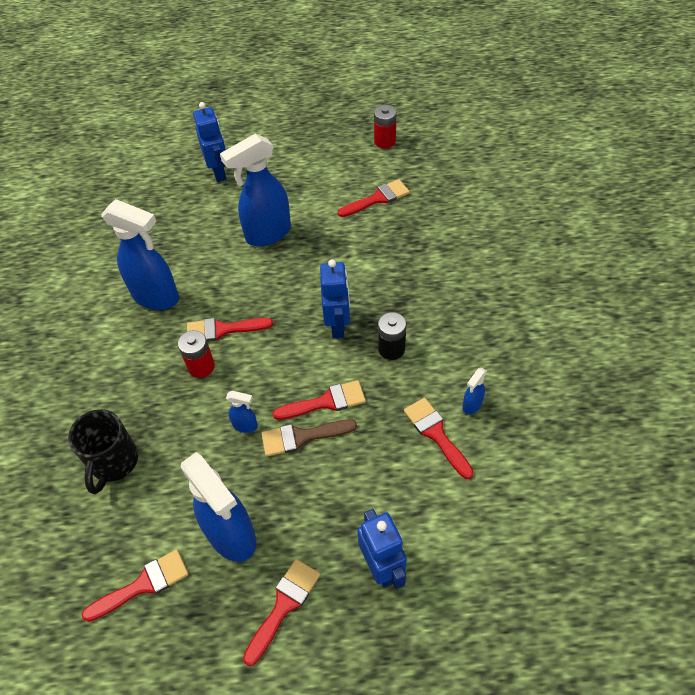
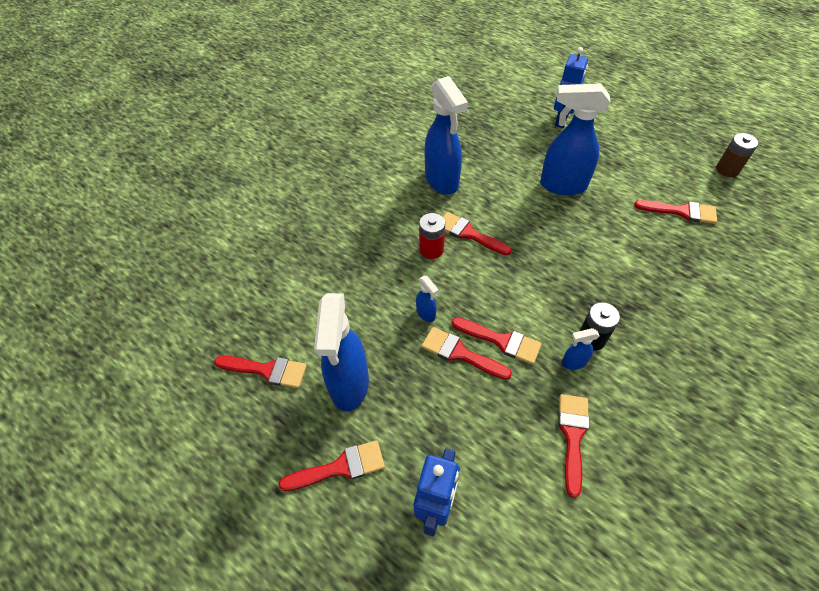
camera: 40 degrees right, 0 degrees up
black mug [68,409,138,494] -> none
brown brush [261,419,357,456] -> red brush [422,327,512,380]
blue robot [320,259,350,339] -> none
red battery [374,105,397,148] -> brown battery [716,133,758,177]
blue spray bottle [463,368,487,415] -> blue spray bottle moved to [562,328,600,370]

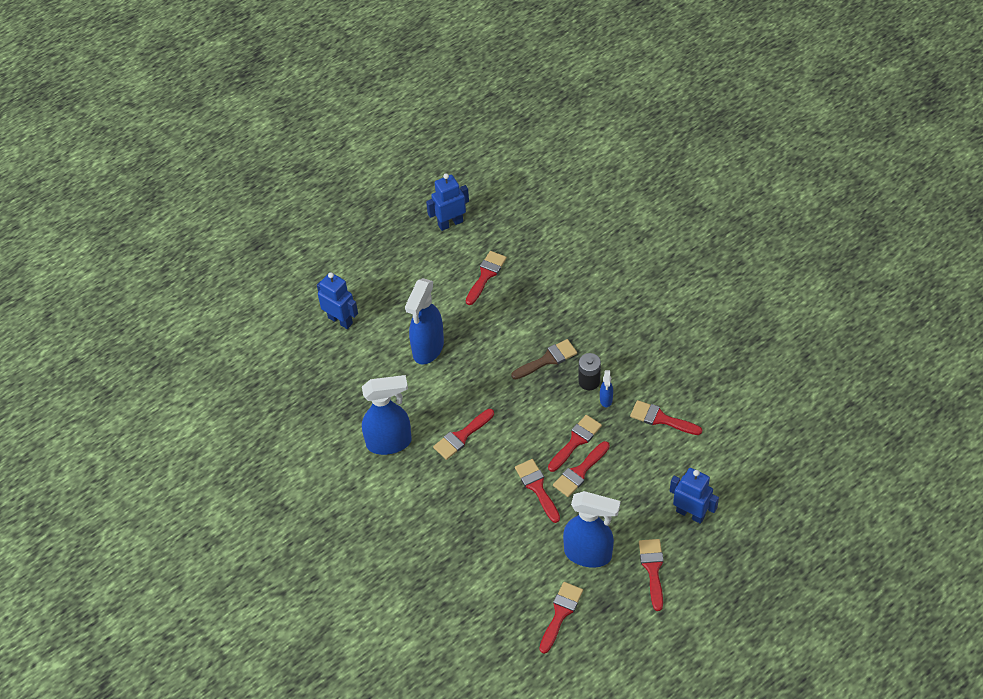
camera: 75 degrees left, 0 degrees up
blue spray bottle [416,276,439,322] -> red brush [515,459,560,523]
red battery [419,213,445,259] -> none
brown battery [716,133,758,177] -> blue robot [426,173,469,231]
none -> brown brush [511,339,577,380]

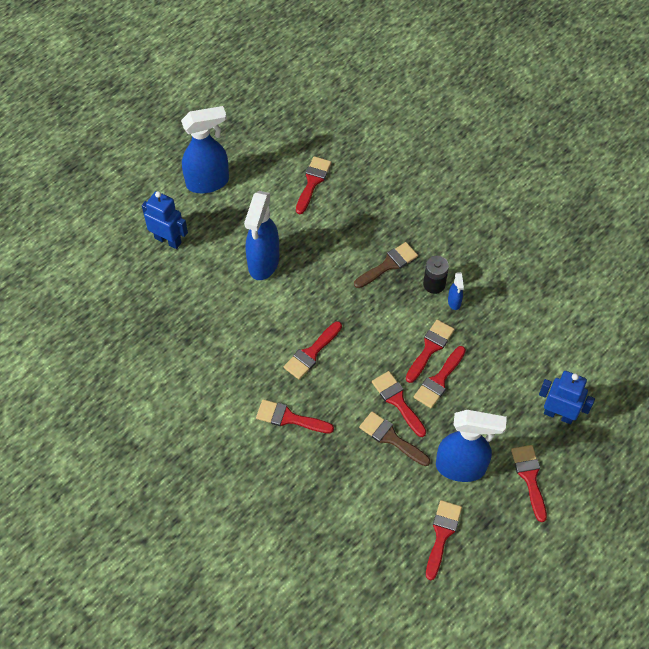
camera: 10 degrees left, 5 degrees up
blue spray bottle [362,375,411,455] -> blue spray bottle moved to [181,106,229,194]
blue robot [426,173,469,231] -> none
red brush [630,400,702,435] -> red brush moved to [256,399,334,433]
none -> brown brush [359,411,430,466]

